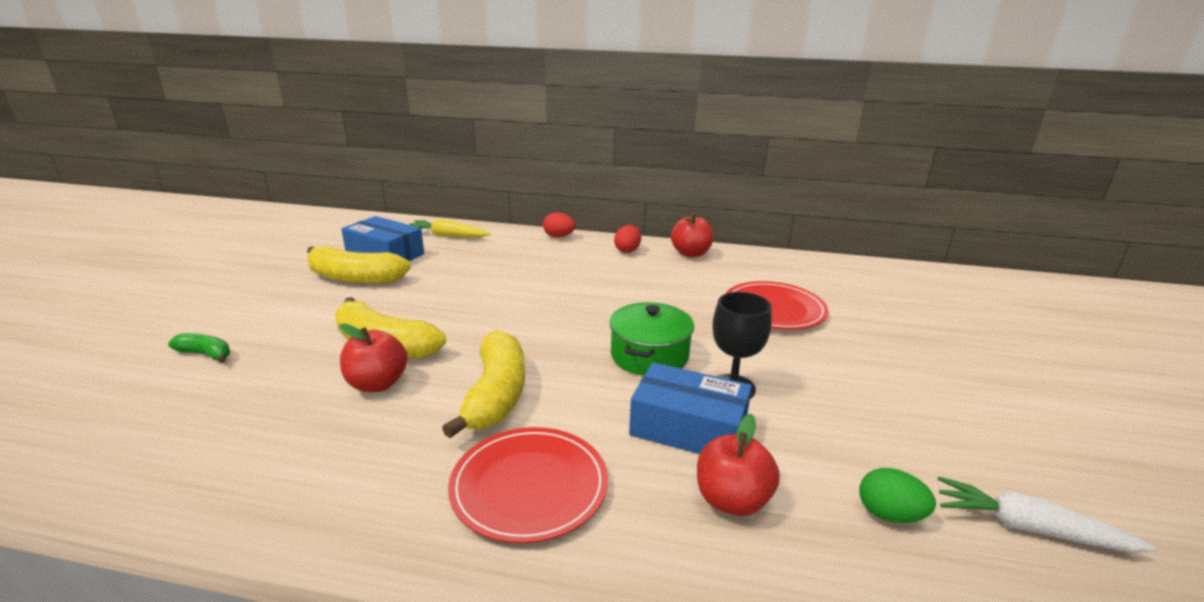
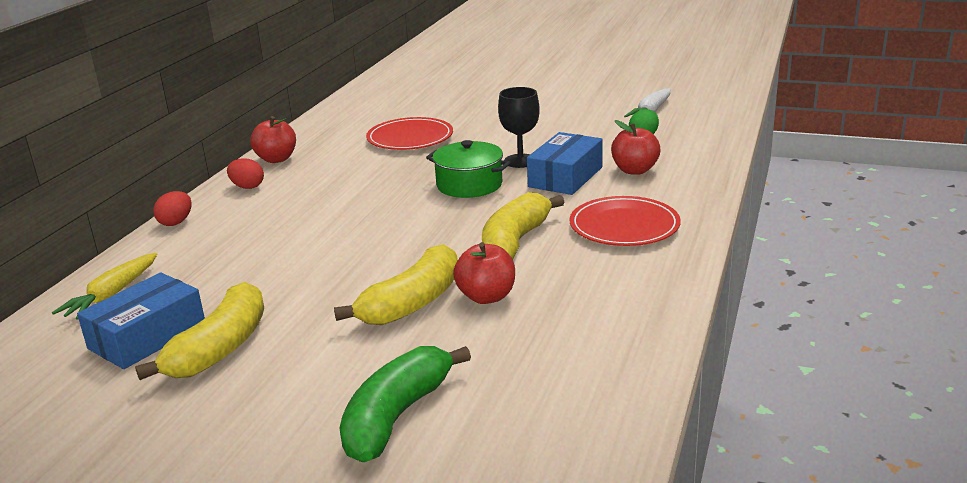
camera: 80 degrees left, 0 degrees up
green banana [168,333,230,363] -> green banana [339,346,471,462], size x1.99
yellow banana [442,330,525,438] -> yellow banana turned 75 degrees counterclockwise [482,192,565,260]

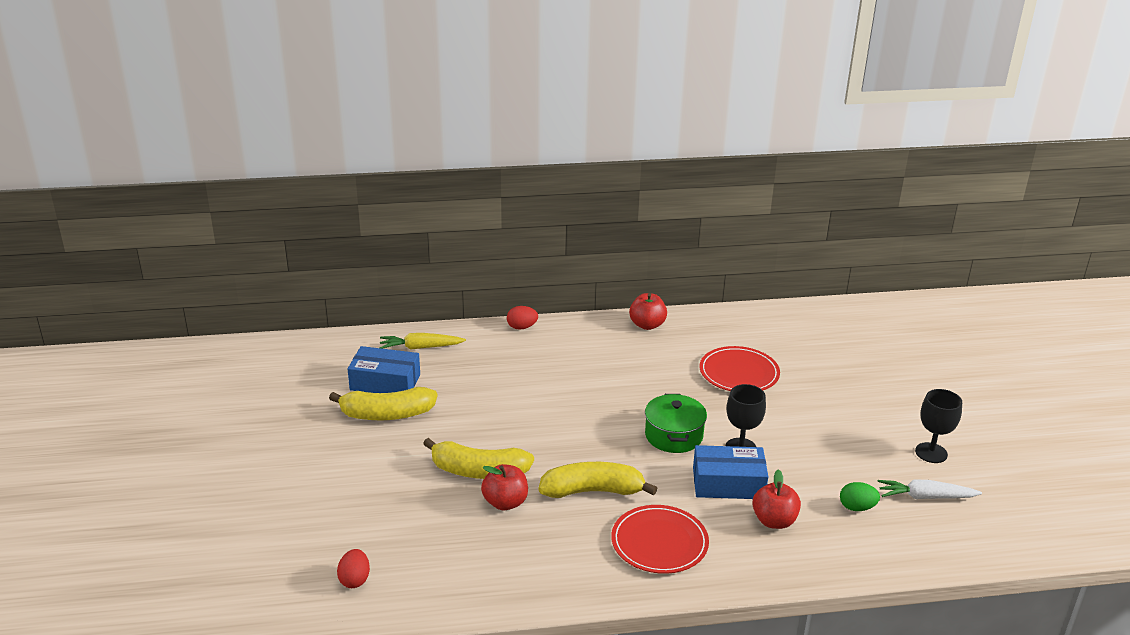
camera: 60 degrees right, 5 degrees up
red egg [227,158,264,189] -> red egg moved to [337,549,370,588]
green banana [339,346,471,462] -> none
none -> black goblet [915,389,962,463]

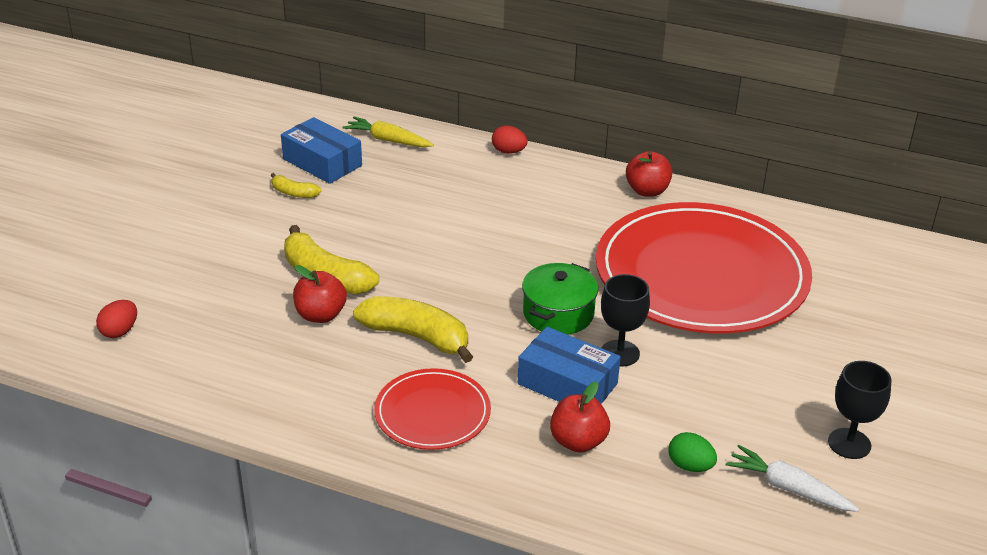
camera: 30 degrees right, 5 degrees up
yellow banana [329,387,437,420] -> yellow banana [270,173,321,198], size x0.50
red plate [700,346,780,391] -> red plate [596,202,812,334], size x2.10

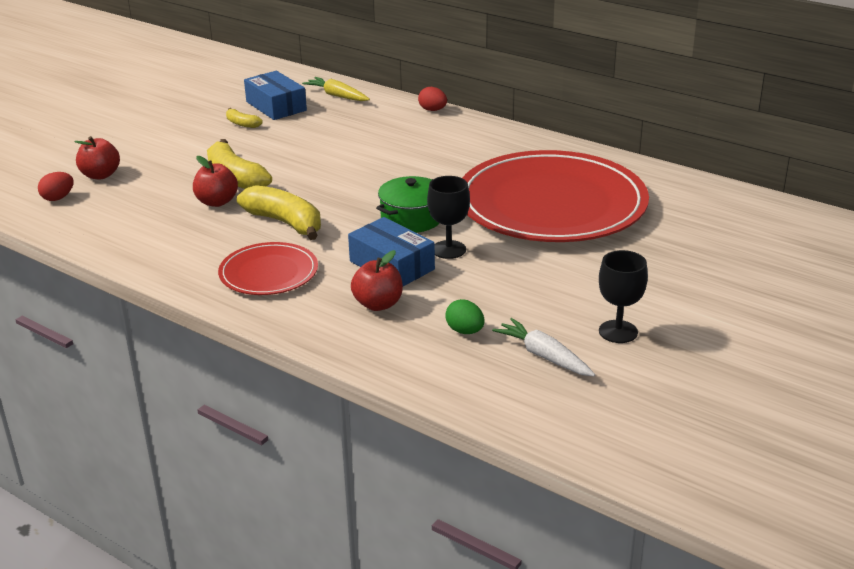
camera: 15 degrees right, 5 degrees down
red apple [626,151,672,197] -> red apple moved to [75,136,120,180]

